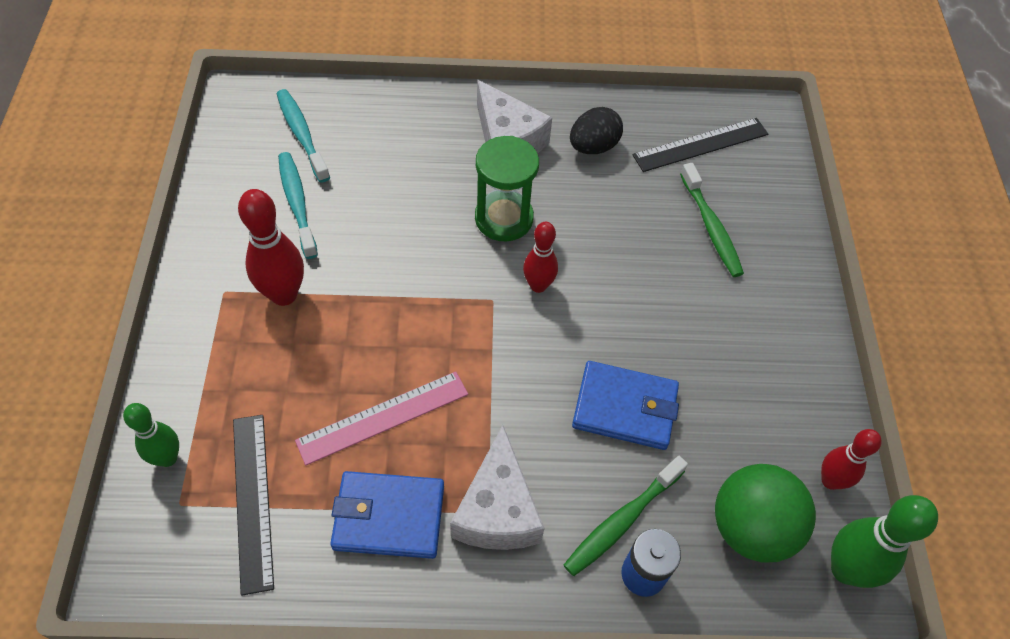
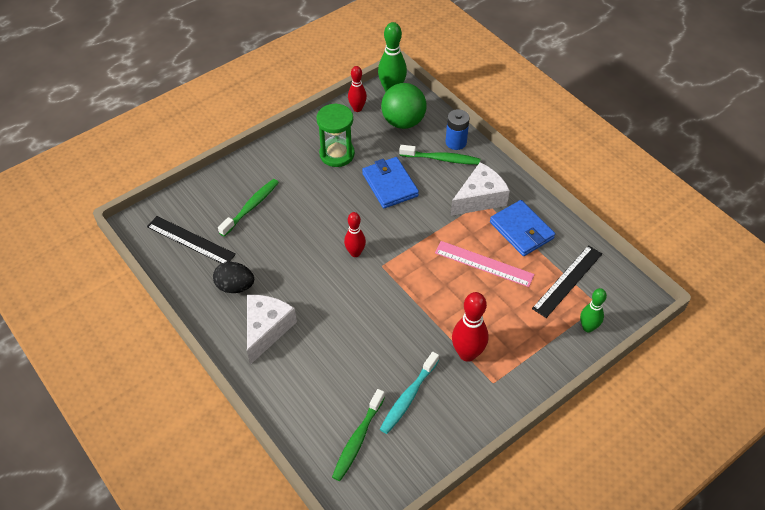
camera: 125 degrees left, 5 degrees down
turquoise toothbrush [277,89,330,182] -> green toothbrush [332,389,385,481]
green hourglass [475,136,539,241] -> green hourglass moved to [316,103,355,167]

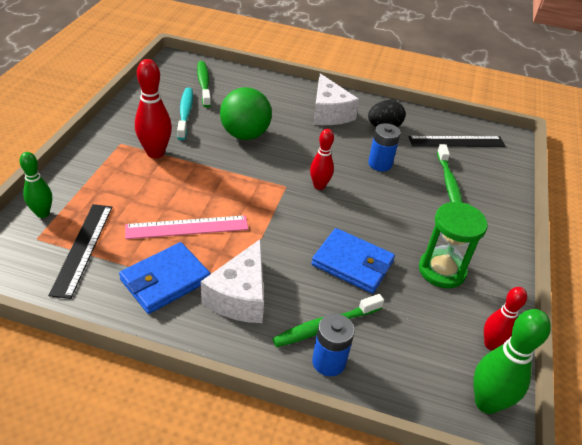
camera: 140 degrees right, 10 degrees down
green ball [381,83,427,129] -> green ball moved to [220,87,272,140]
blue wallet [490,200,555,256] -> blue wallet turned 60 degrees counterclockwise [119,242,211,314]
none -> blue battery [368,123,401,171]

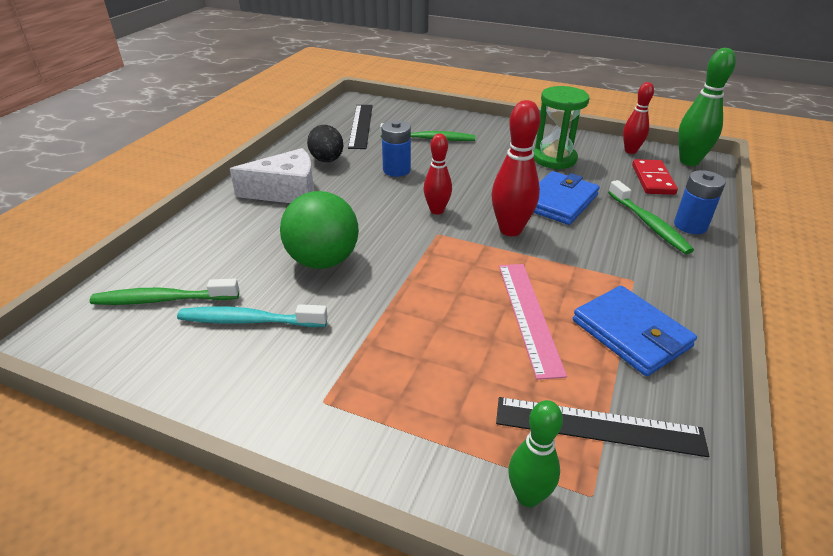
camera: 80 degrees left, 5 degrees down
red bowling pin [135,59,172,158] -> red bowling pin moved to [492,100,540,236]
white cheese [201,239,264,323] -> none
none -> red domino [632,159,678,195]

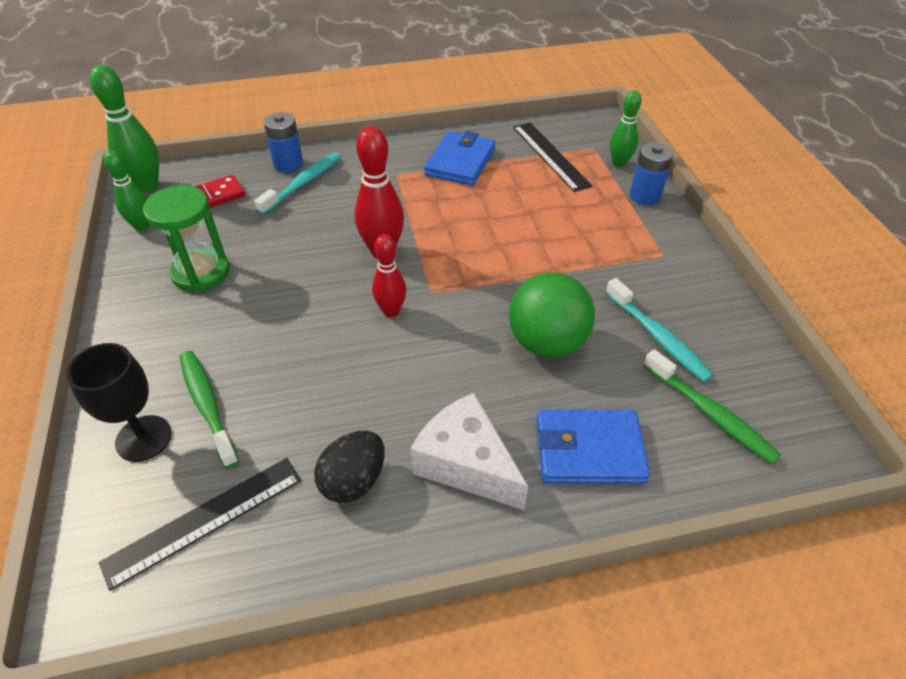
camera: 125 degrees left, 10 degrees up
blue battery [382,121,411,177] -> blue battery moved to [630,142,673,205]
pink ruler [499,264,567,380] -> none
blue wallet [533,171,600,225] -> blue wallet moved to [536,409,650,484]
green toothbrush [608,180,694,254] -> turquoise toothbrush [254,152,341,215]
red bowling pin [623,82,654,154] -> green bowling pin [104,151,150,231]
none -> black goblet [66,343,172,462]

